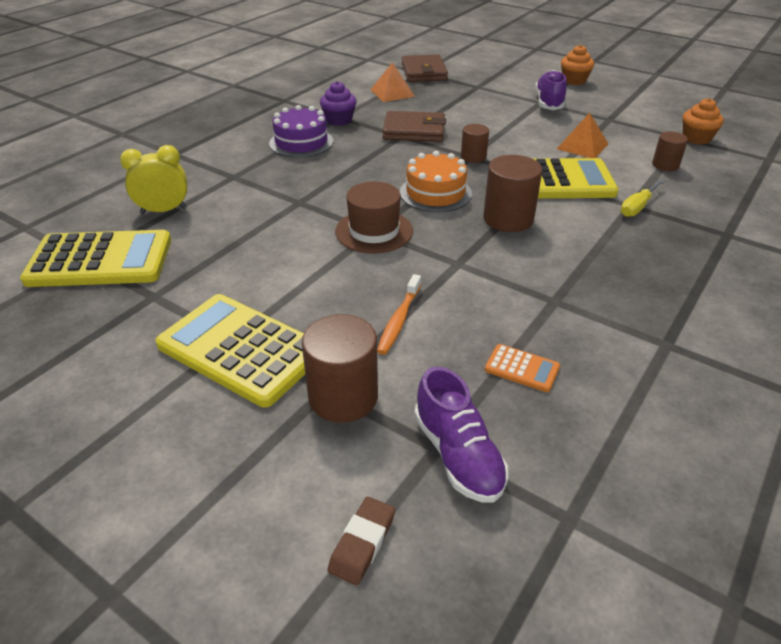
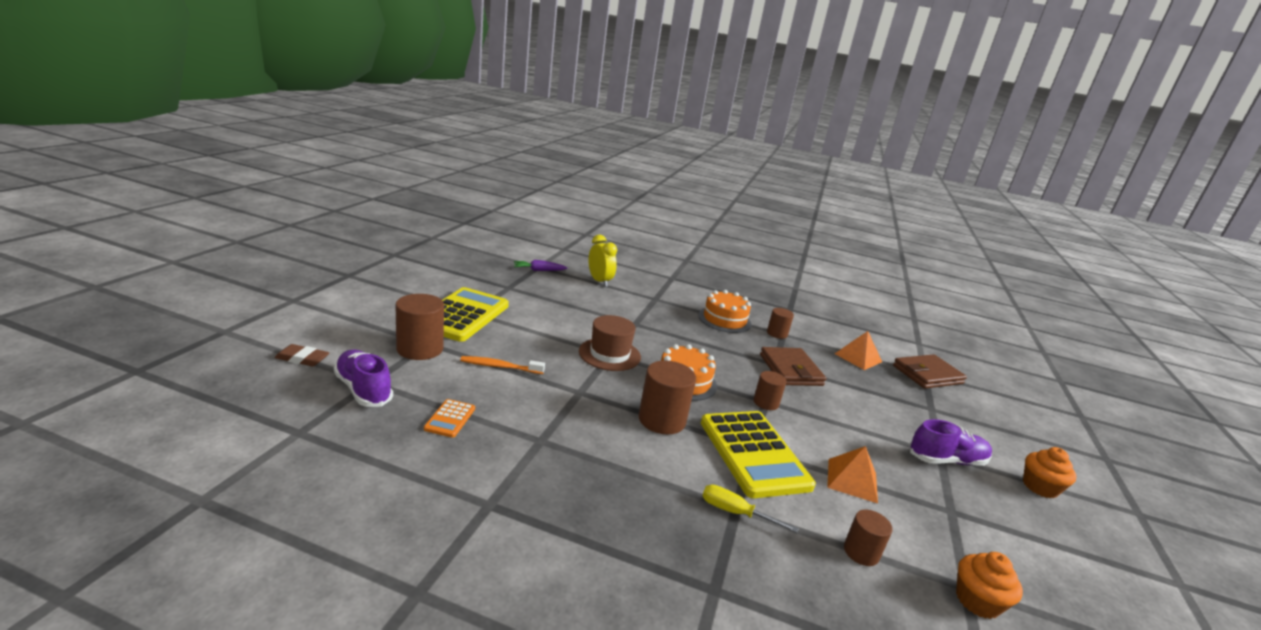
camera: 70 degrees right, 15 degrees down
yellow calculator [20,230,171,287] -> purple carrot [514,260,567,271]
purple cake [269,105,334,158] -> orange cake [698,290,751,333]
purple cupcake [320,81,356,126] -> brown cylinder [767,308,794,339]
purple shoe [414,366,508,503] -> purple shoe turned 90 degrees clockwise [334,350,393,407]

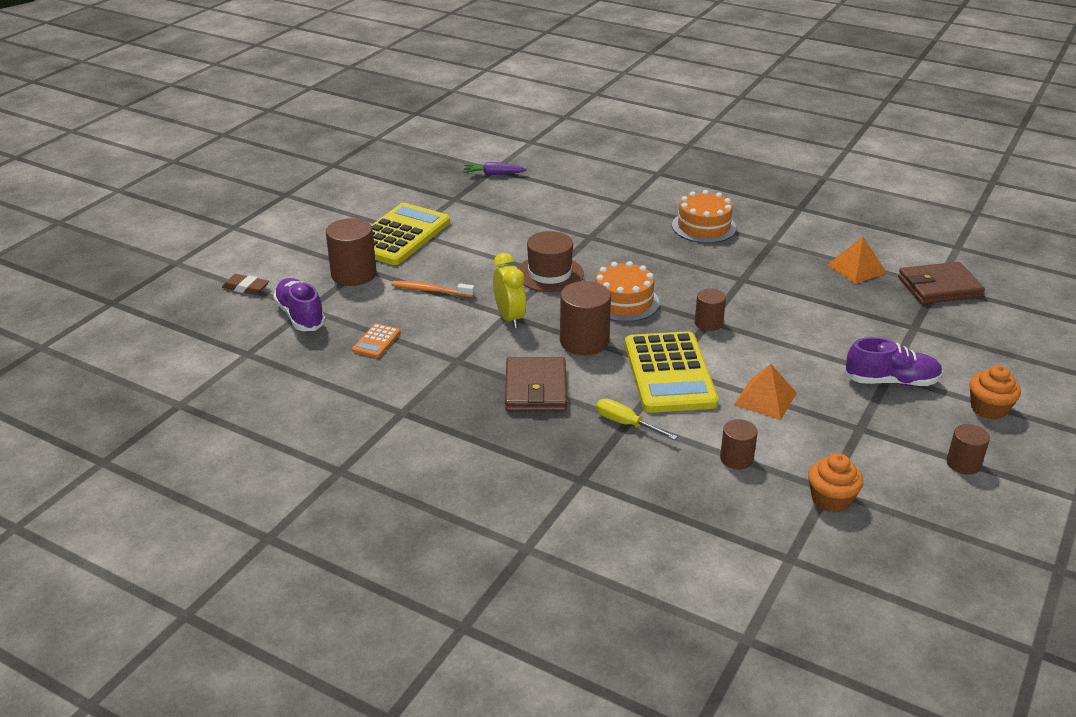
camera: 15 degrees right, 10 degrees up
yellow clock [588,235,617,287] -> yellow clock moved to [493,253,526,328]
brown wallet [760,347,826,386] -> brown wallet moved to [505,357,567,412]
brown cylinder [767,308,794,339] -> brown cylinder moved to [947,424,990,475]

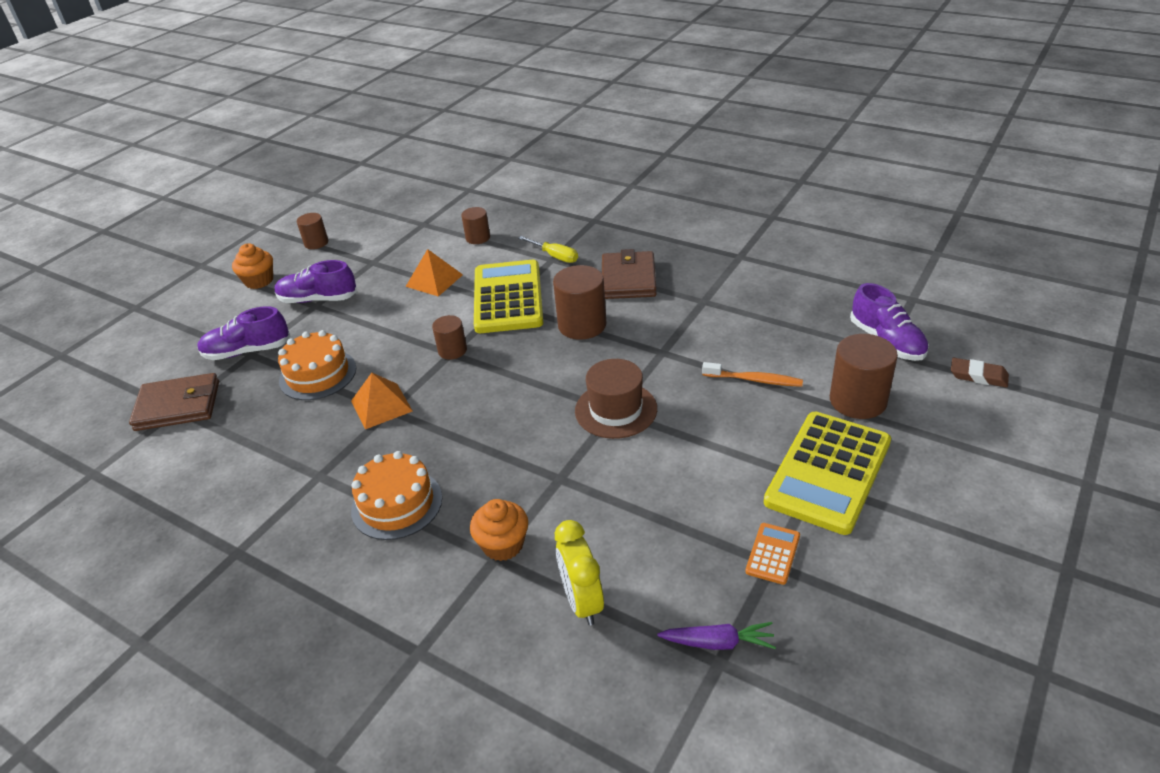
camera: 175 degrees left, 5 degrees up
orange calculator [352,323,401,358] -> orange calculator moved to [745,523,800,585]
yellow clock [493,253,526,328] -> yellow clock moved to [555,520,604,625]
orange cake [596,261,659,322] -> orange cake moved to [278,330,356,400]
orange cupcake [808,453,863,513] -> orange cupcake moved to [470,499,528,561]
orange pyramid [827,237,887,284] -> orange pyramid moved to [351,373,413,429]
none -> purple shoe [197,306,290,360]

